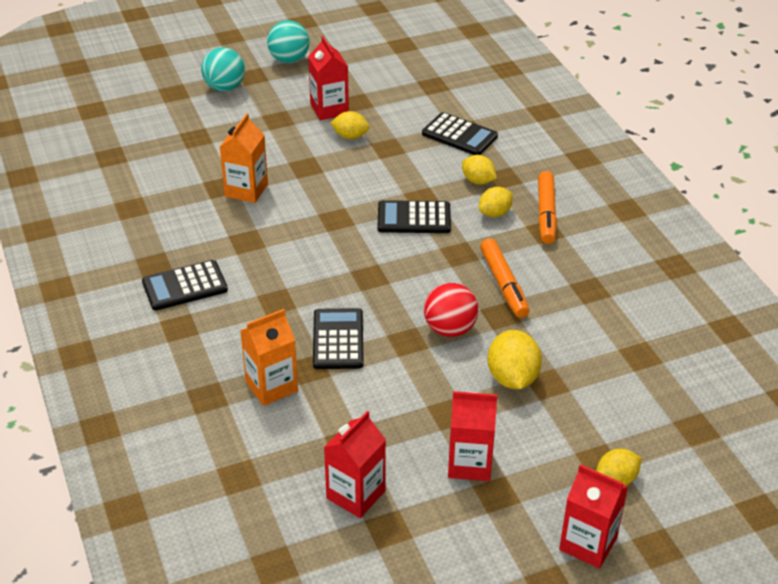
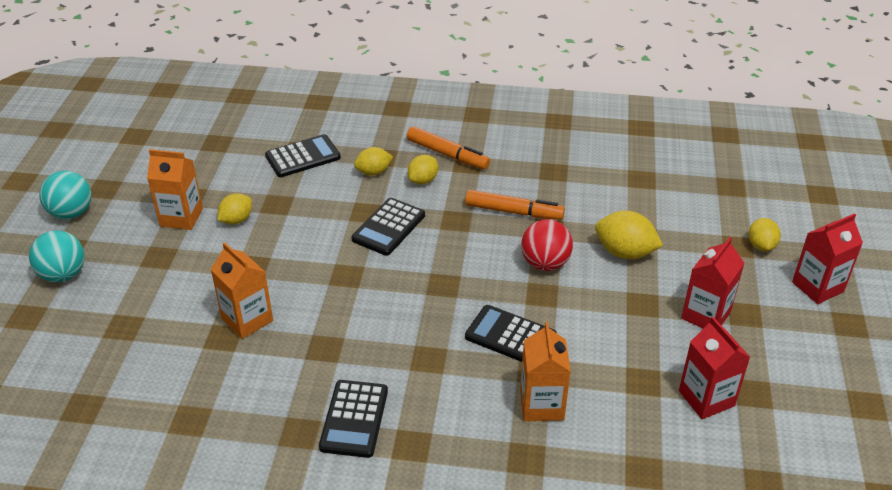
camera: 60 degrees left, 0 degrees up
red carton [308,36,349,120] -> orange carton [147,149,203,230]
yellow lemon [479,187,513,217] -> yellow lemon turned 45 degrees clockwise [408,155,438,184]

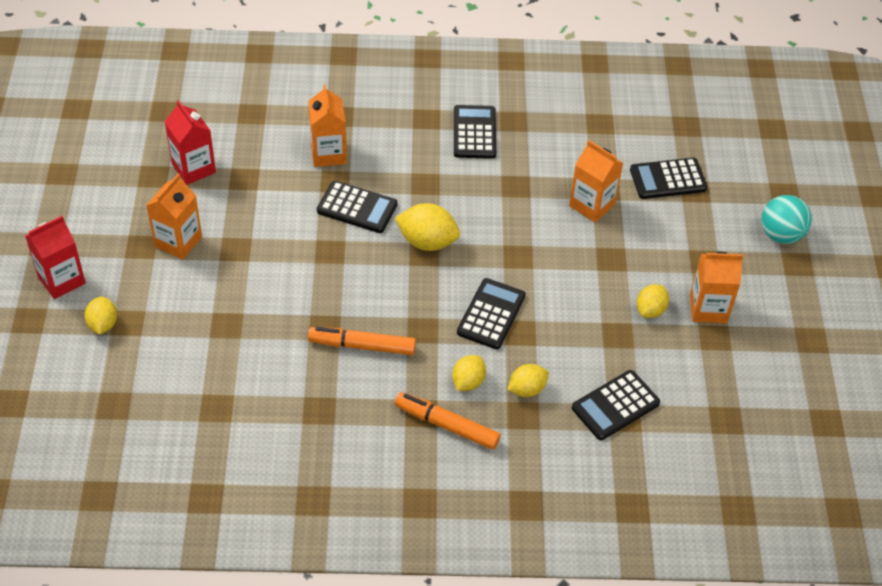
camera: 170 degrees right, 10 degrees up
turquoise ball [39,171,91,219] -> none
red ball [521,219,573,271] -> none
yellow lemon [595,211,663,259] -> yellow lemon moved to [395,203,460,251]
red carton [681,237,744,329] -> orange carton [146,174,202,260]
none -> black calculator [630,158,707,199]

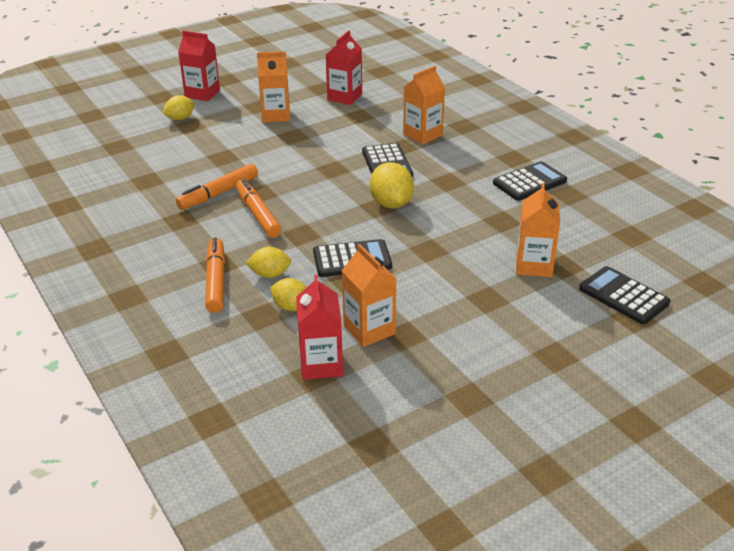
camera: 60 degrees right, 15 degrees down
black calculator [572,370,660,440] -> red carton [296,274,343,380]
yellow lemon [637,284,669,318] -> none
orange carton [690,252,743,323] -> orange carton moved to [342,244,397,347]
turquoise ball [762,195,812,244] -> none
none -> orange marker [176,164,258,210]

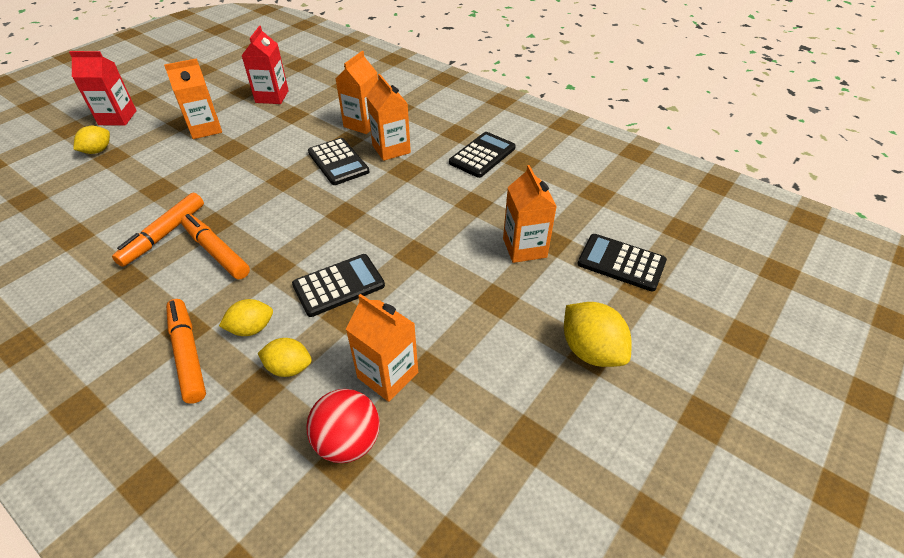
camera: 20 degrees left, 10 degrees up
red carton [296,274,343,380] -> red ball [306,389,380,463]
yellow lemon [370,162,414,209] -> yellow lemon moved to [564,302,632,367]
none -> orange carton [366,74,411,161]

